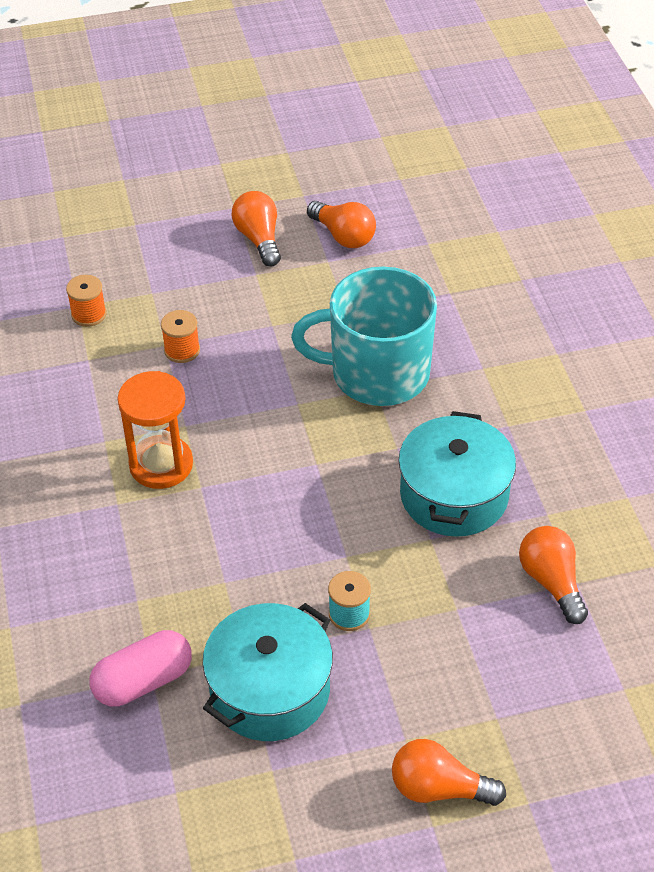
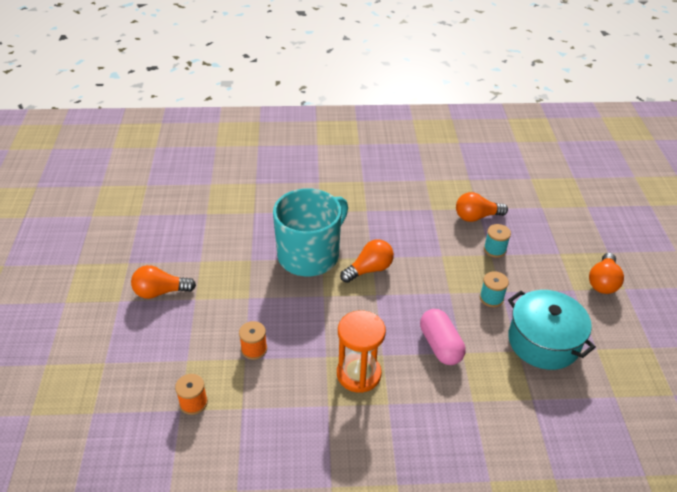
camera: 80 degrees left, 5 degrees down
pink capsule [89,630,192,707] -> pink capsule moved to [420,309,465,365]
turquoise mug [291,267,437,406] -> turquoise mug turned 150 degrees counterclockwise [273,188,348,276]
orange light bulb [307,201,376,248] -> orange light bulb moved to [340,239,394,283]
turquoise pot [398,411,516,537] -> none
none -> turquoise spool [484,224,511,258]

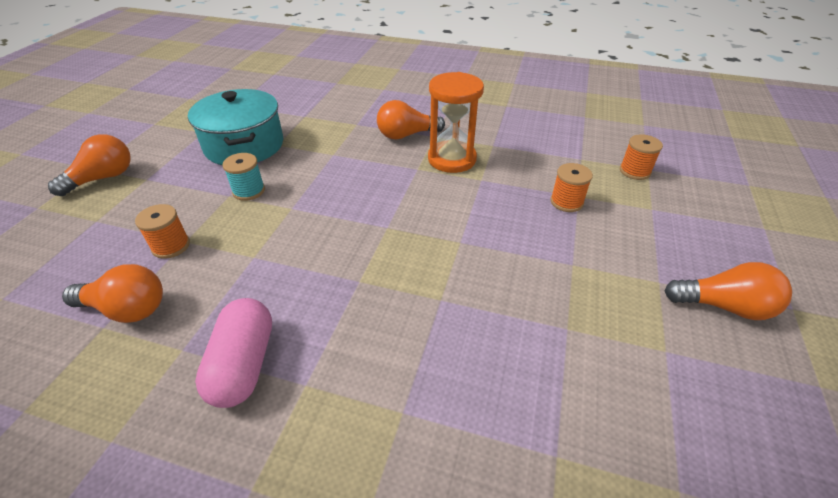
camera: 160 degrees left, 0 degrees up
turquoise mug [273,188,348,276] -> none
orange light bulb [340,239,394,283] -> orange light bulb moved to [377,100,445,140]
pink capsule [420,309,465,365] -> pink capsule moved to [195,298,272,408]
turquoise spool [484,224,511,258] -> orange spool [135,204,190,259]

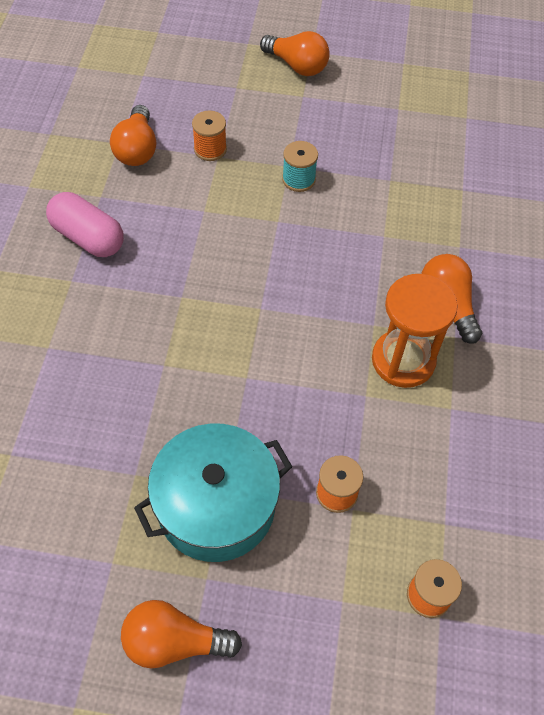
camera: 80 degrees right, 15 degrees up
turquoise pot [188,89,283,165] -> turquoise pot moved to [134,423,292,562]
pink capsule [195,298,272,408] -> pink capsule turned 45 degrees clockwise [46,192,124,257]
orange light bulb [664,262,792,320] -> orange light bulb turned 90 degrees clockwise [121,600,242,669]

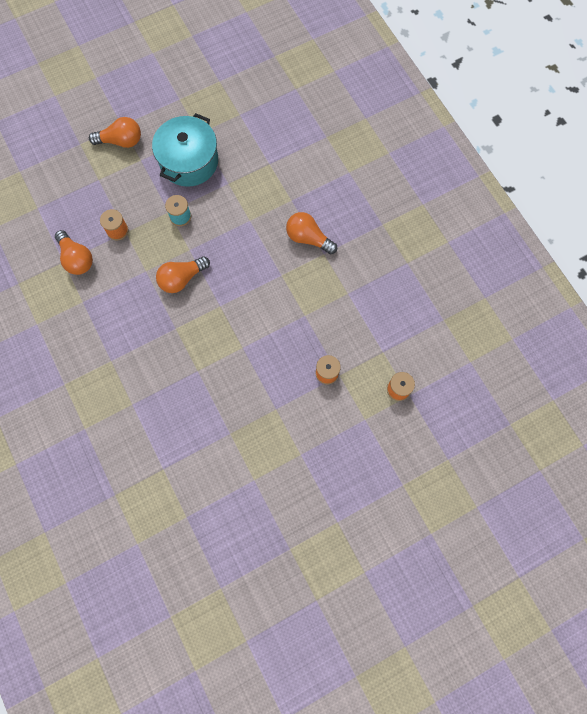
camera: 35 degrees left, 15 degrees up
pink capsule [46,192,124,257] -> none
orange light bulb [121,600,242,669] -> orange light bulb moved to [156,256,210,293]
turquoise pot [134,423,292,562] -> turquoise pot moved to [152,113,218,187]
orange hourglass [372,274,458,388] -> none

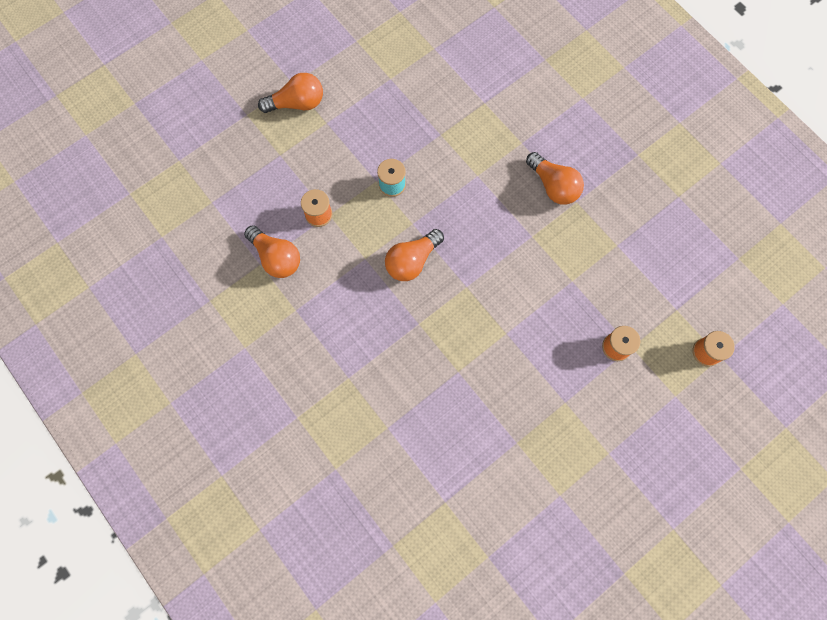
camera: 10 degrees left, 0 degrees up
turquoise pot [152,113,218,187] -> none
orange light bulb [286,212,337,254] -> orange light bulb turned 150 degrees counterclockwise [526,152,584,205]

